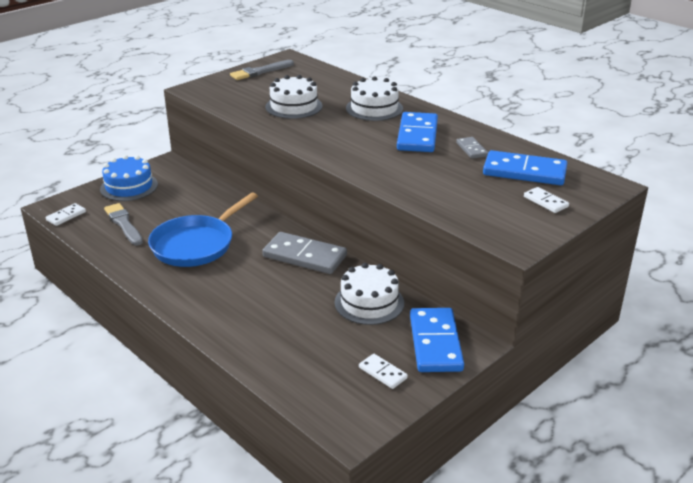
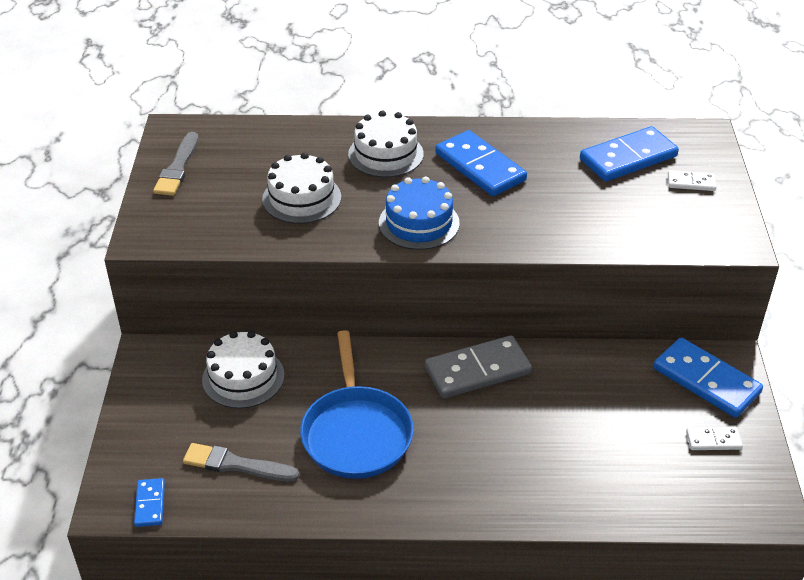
camera: 45 degrees left, 10 degrees up
white domino [46,203,86,226] -> blue domino [134,478,165,527]
blue cake [100,155,158,201] -> blue cake moved to [379,177,460,250]
white cake [335,263,404,325] -> white cake moved to [202,331,284,409]
grey domino [456,137,488,159] -> none

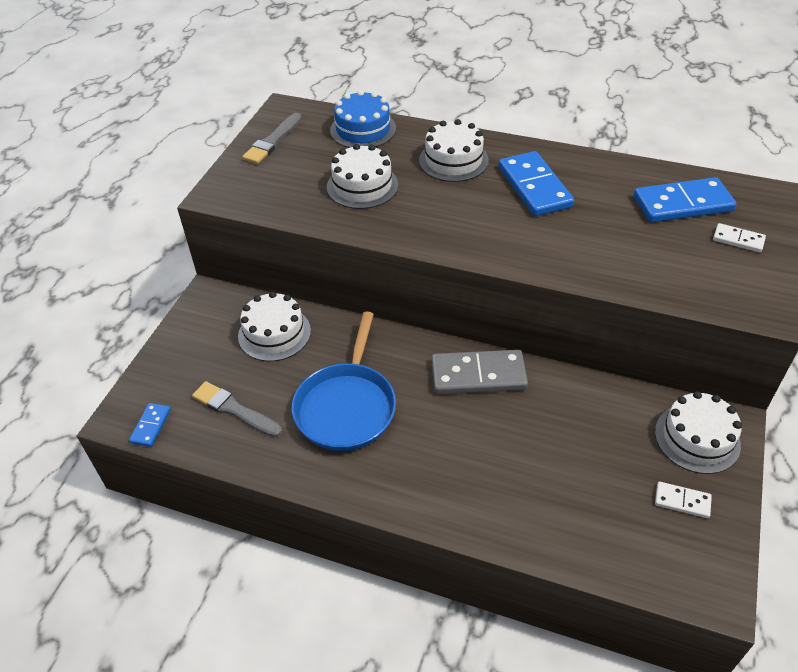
camera: 20 degrees right, 5 degrees up
blue cake [379,177,460,250] -> blue cake moved to [330,90,396,148]
blue domino [653,338,763,418] -> white cake [655,391,742,474]

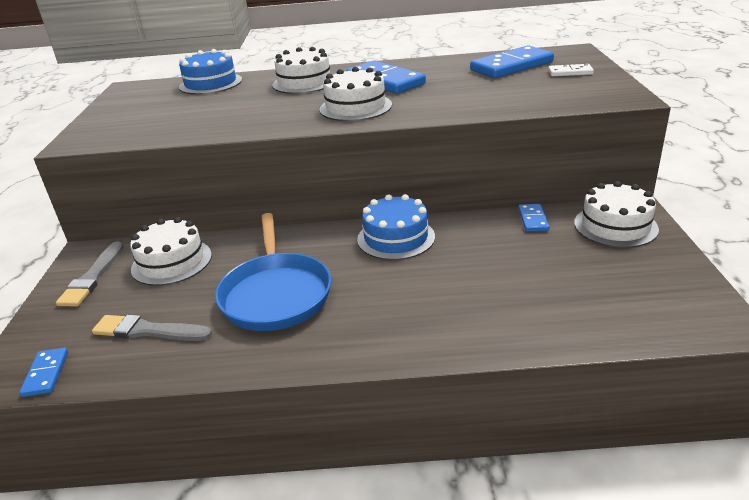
camera: 20 degrees left, 15 degrees down
grey brush [242,113,302,164] -> grey brush moved to [56,242,124,306]
white cake [327,144,398,209] -> white cake moved to [319,67,392,121]
grey domino [432,350,528,394] -> blue cake [357,194,435,260]
white domino [655,482,712,518] -> none
none -> blue domino [518,204,549,232]

